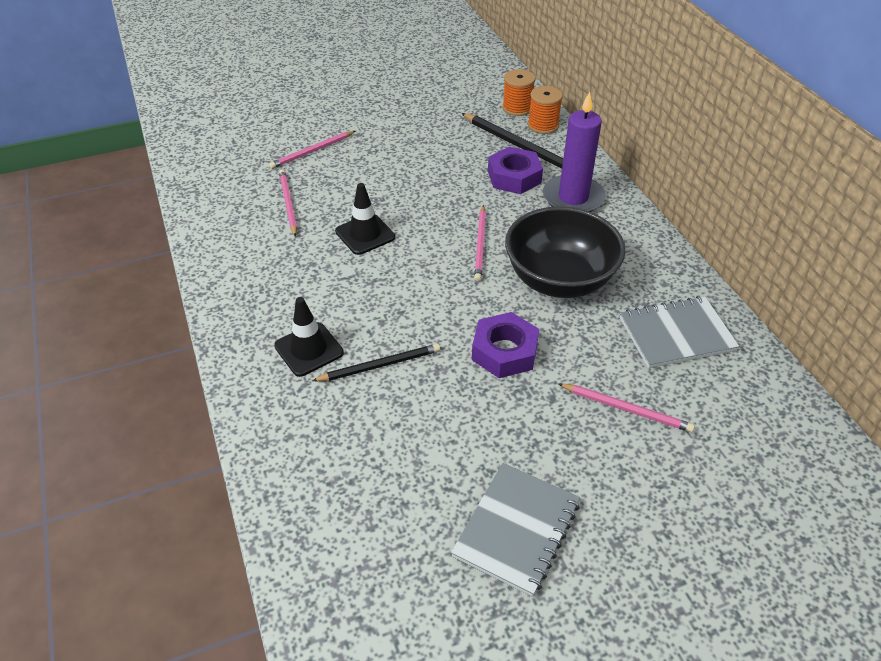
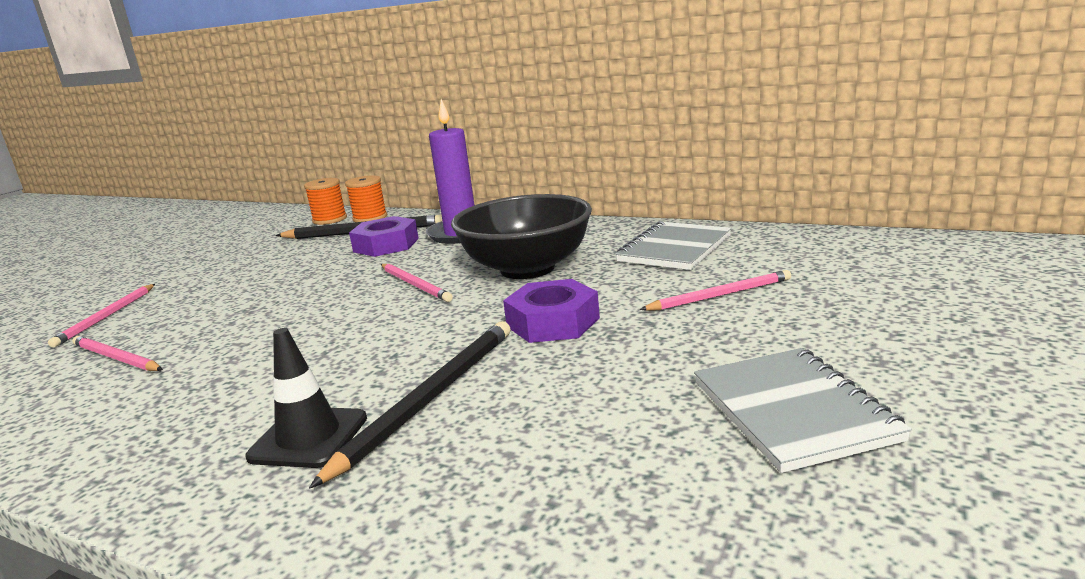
camera: 40 degrees left, 25 degrees down
black pencil [312,344,440,381] -> black pencil [309,321,511,489], size x1.51
black traffic cone [335,183,395,255] -> none

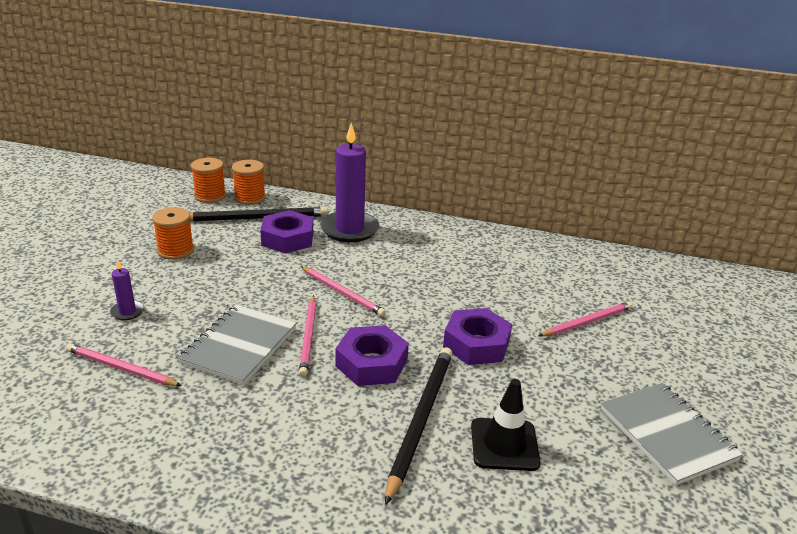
camera: 15 degrees left, 10 degrees up
pink pencil [48,284,155,348] -> pink pencil moved to [299,295,316,377]
black traffic cone [245,328,367,468] -> black traffic cone moved to [471,379,541,471]
black bowl [451,194,592,279] -> none
grey notebook [615,221,732,270] -> grey notebook moved to [178,305,296,385]
none -> purple candle [110,260,144,320]
none -> orange spool [152,207,194,260]
none -> purple nut [335,325,409,386]

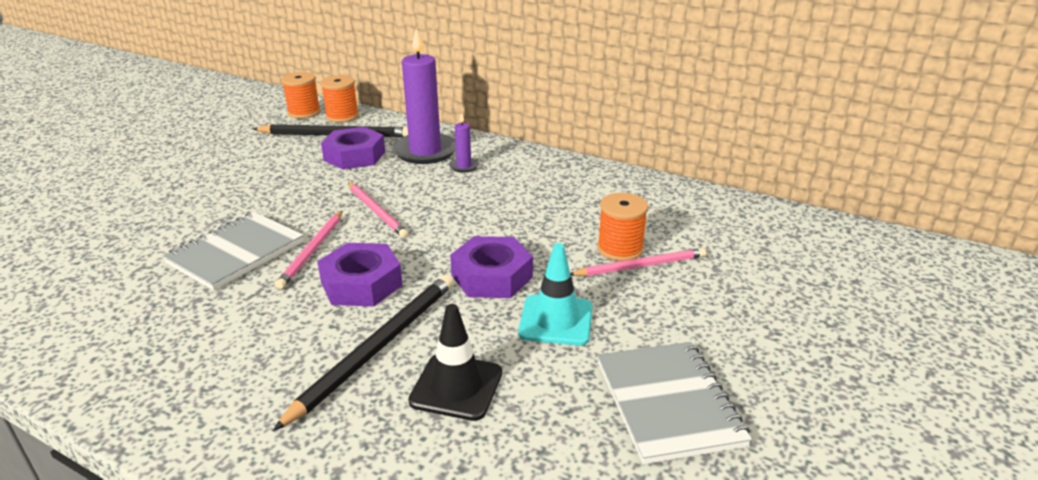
camera: 15 degrees right, 0 degrees up
pink pencil [66,343,182,386] -> none
purple candle [110,260,144,320] -> purple candle moved to [449,113,479,172]
orange spool [152,207,194,260] -> orange spool moved to [597,193,648,261]
none -> turquoise traffic cone [518,243,592,346]

